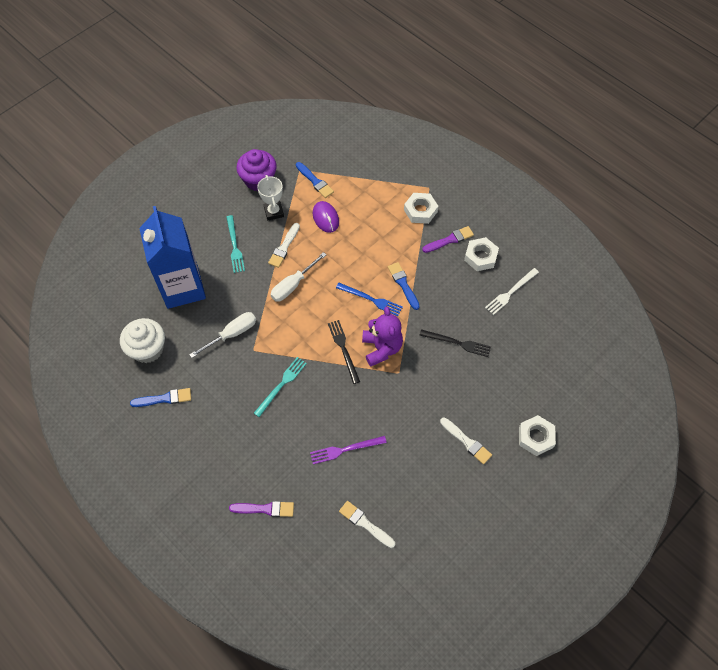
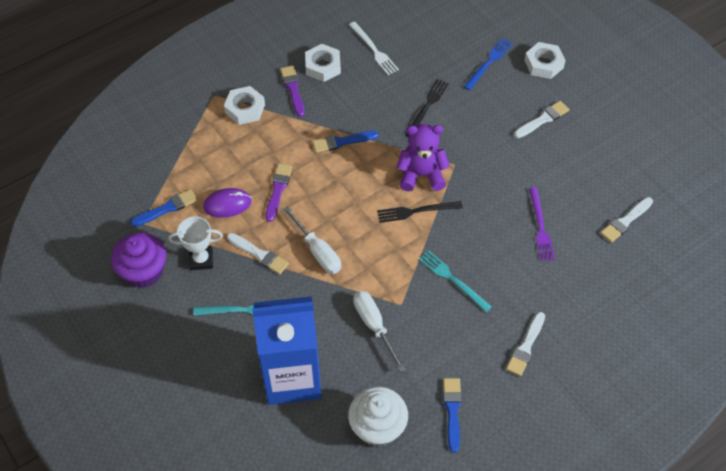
camera: 80 degrees left, 5 degrees down
purple brush [229,501,294,517] -> purple brush moved to [266,163,292,222]
blue fork [336,283,403,316] -> blue fork moved to [464,38,513,90]
none -> white brush [506,312,545,376]

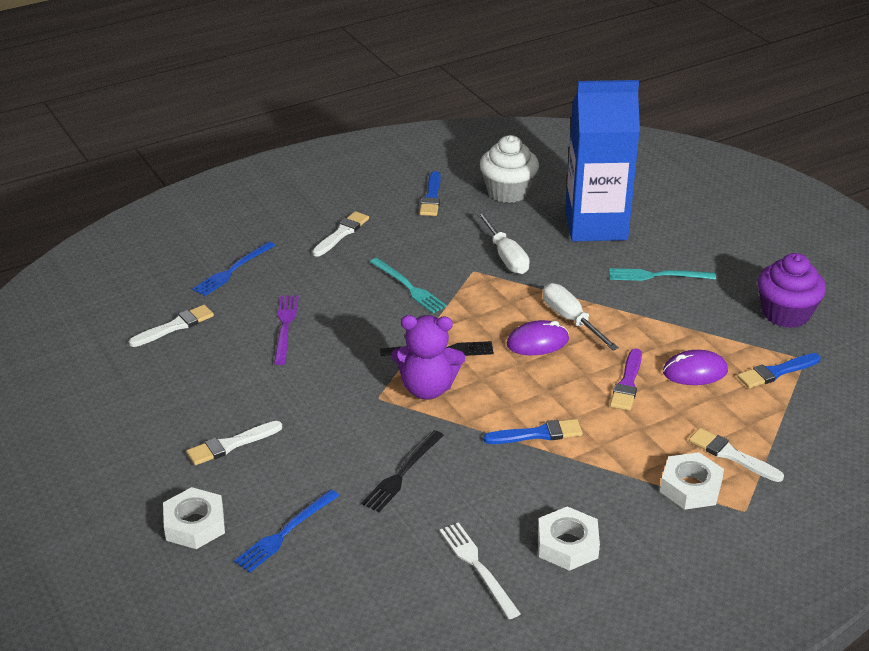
camera: 175 degrees left, 20 degrees down
white trophy [169,217,223,270] -> none
white brush [227,233,289,274] -> white brush moved to [689,428,784,482]
purple brush [280,66,305,117] -> none
none -> blue fork [192,241,275,296]
none -> purple mouse [507,320,569,355]

